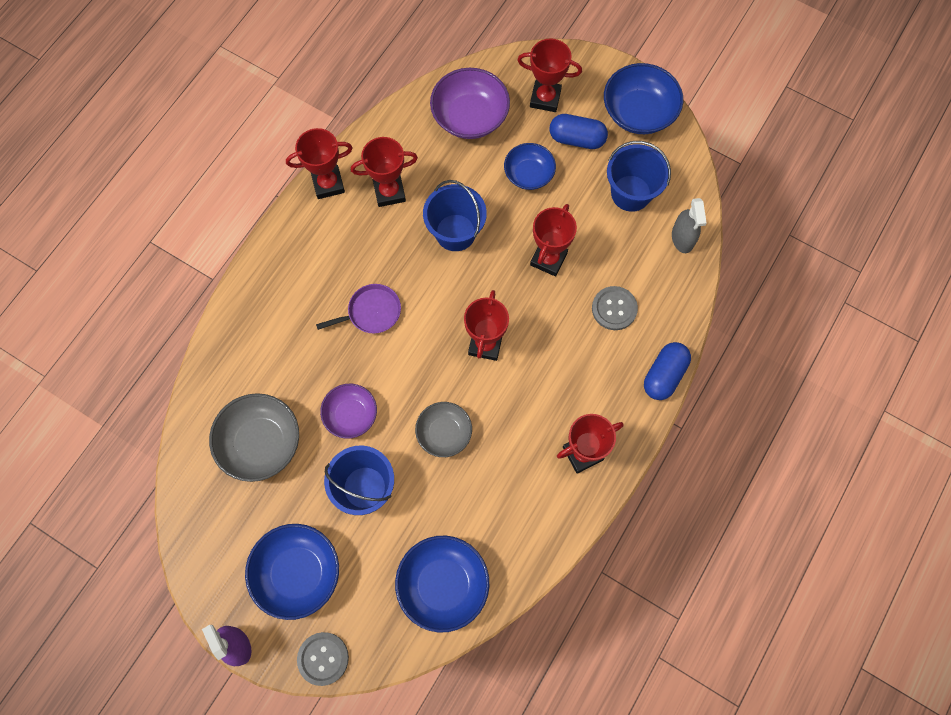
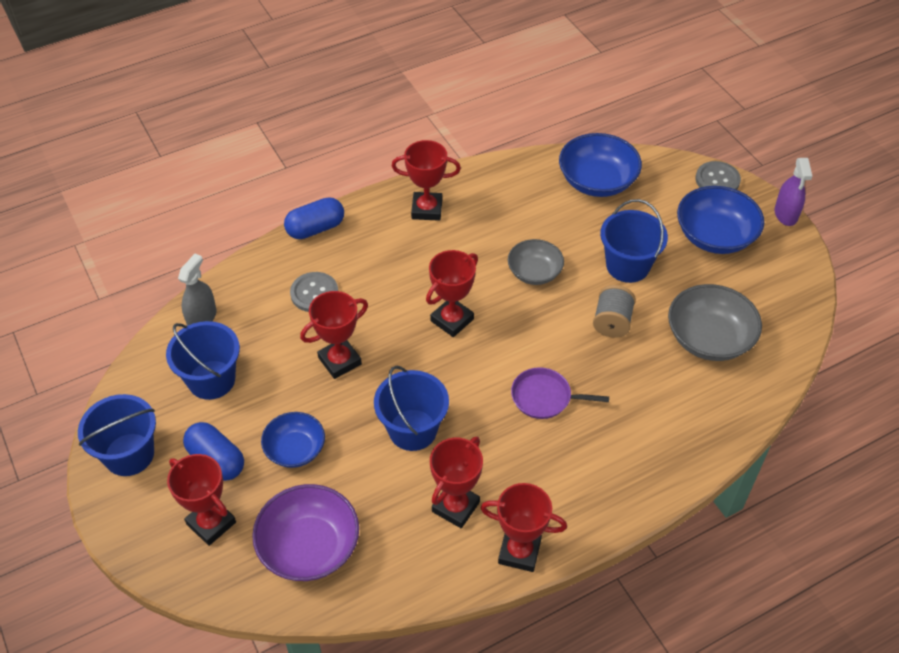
camera: 150 degrees left, 20 degrees down
purple bowl [320,384,377,439] -> grey spool [593,285,636,338]
red trophy [351,137,418,207] -> red trophy turned 75 degrees counterclockwise [430,437,483,528]
blue bowl [604,63,683,134] -> blue bucket [78,394,156,476]

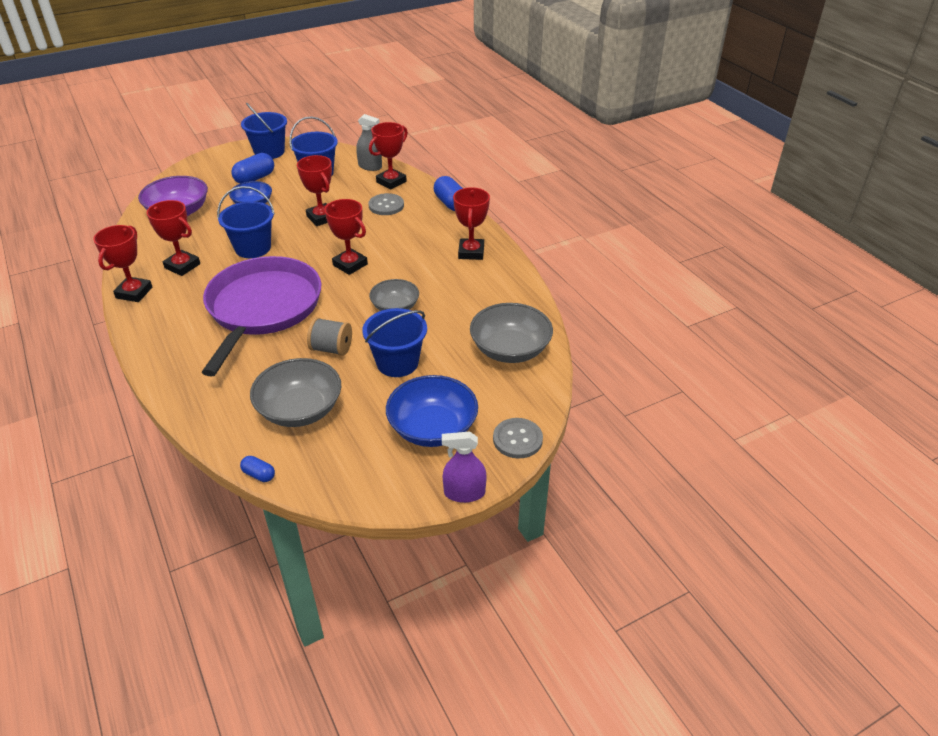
camera: 90 degrees right, 10 degrees down
red trophy [167,454,236,546] -> red trophy moved to [369,122,408,189]
purple pan [511,367,609,419] -> purple pan [202,256,321,377], size x2.39
blue bowl [559,133,642,197] -> grey bowl [470,303,553,363]
none -> blue capsule [240,456,275,482]

